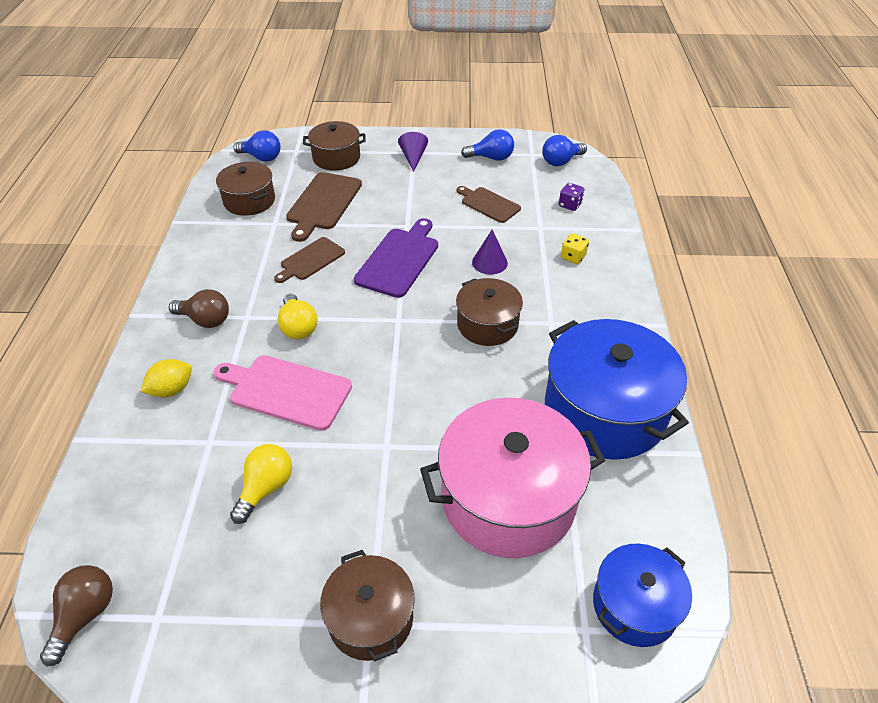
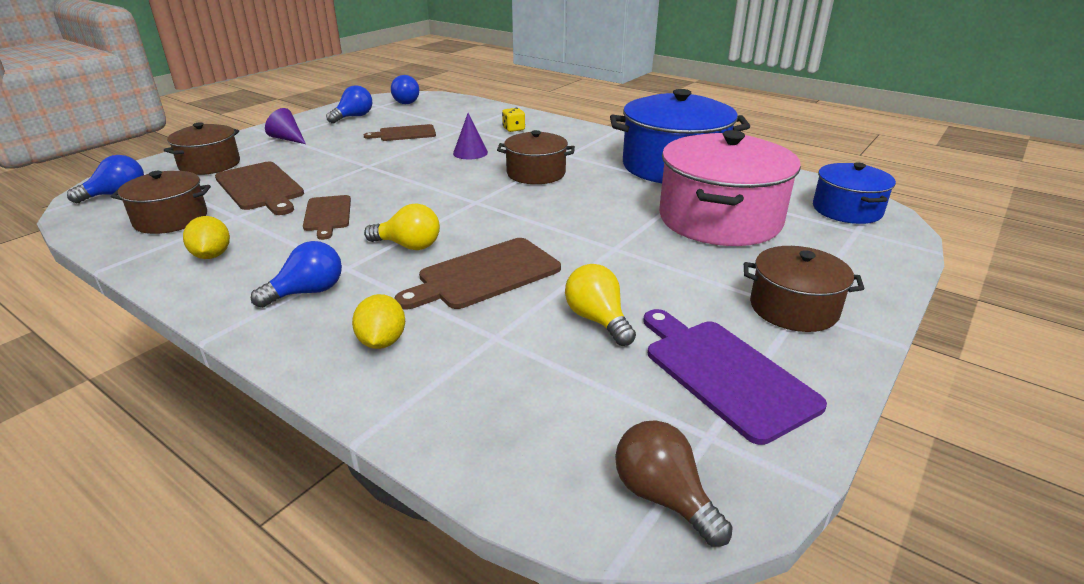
camera: 55 degrees left, 15 degrees down
brown light bulb [169,289,229,328] -> blue light bulb [251,241,342,308]
pink cutting board [214,355,352,431] -> brown cutting board [394,238,561,309]
purple cutting board [354,218,438,298] -> purple cutting board moved to [643,309,827,445]
purple dice [559,183,585,211] -> none
none -> yellow lemon [183,216,230,259]

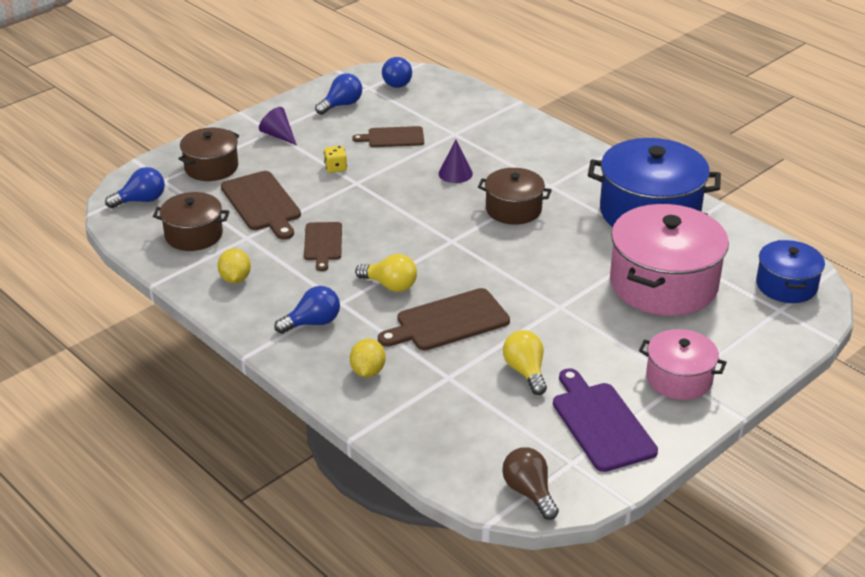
camera: 10 degrees right, 5 degrees up
yellow dice [502,108,525,132] -> yellow dice moved to [324,146,347,173]
brown pot [744,246,864,332] -> pink pot [639,329,727,400]

